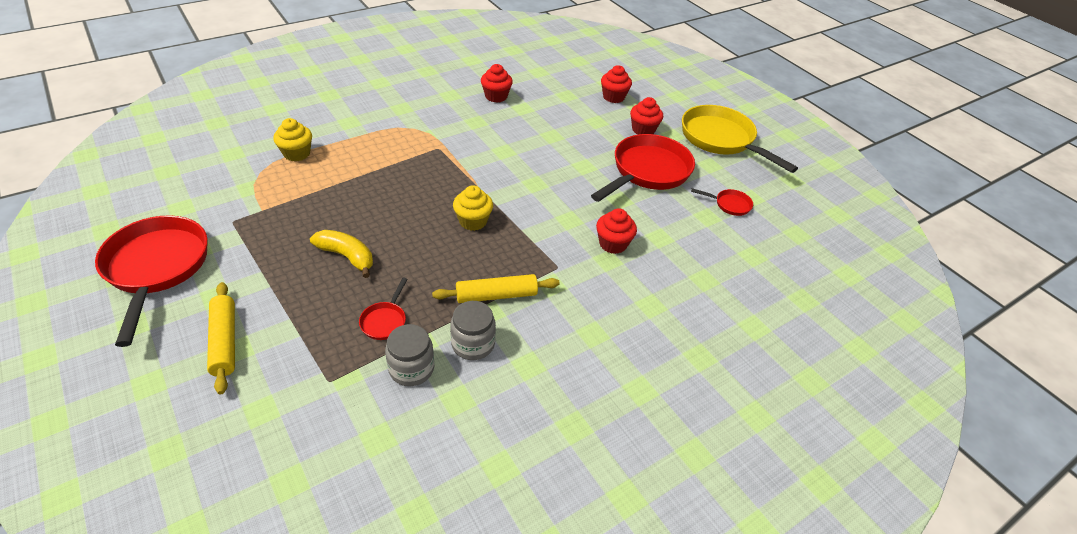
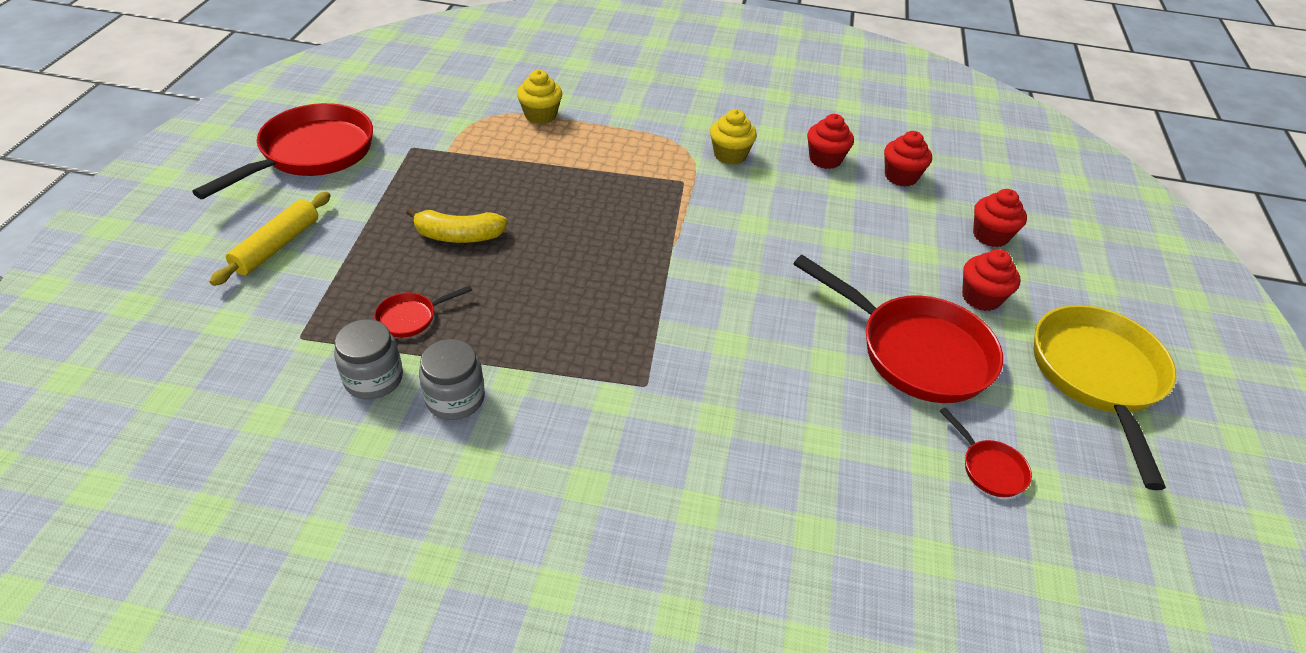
camera: 45 degrees right, 0 degrees up
yellow banana [310,230,373,278] -> yellow banana turned 105 degrees clockwise [407,208,508,243]
yellow rolling pin [432,274,560,303] -> none
yellow cupcake [453,185,493,231] -> yellow cupcake moved to [710,109,757,165]
red pan [591,134,695,202] -> red pan turned 45 degrees clockwise [793,255,1003,403]
red cupcake [596,208,637,254] -> red cupcake moved to [884,131,932,186]

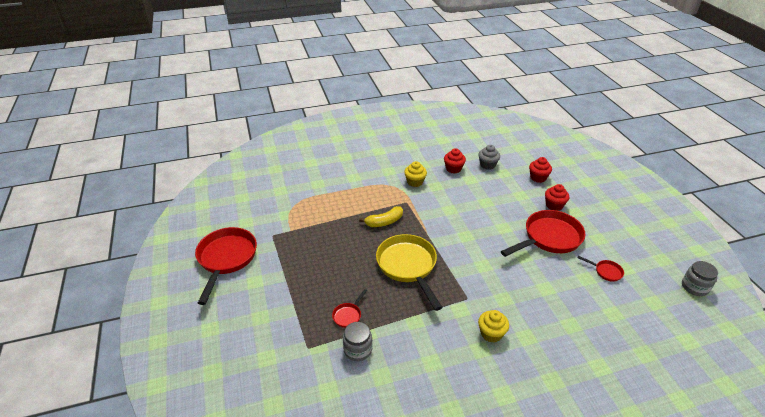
camera: 25 degrees left, 5 degrees down
yellow rolling pin [210,192,331,286] -> none
yellow banana [407,208,508,243] -> yellow banana moved to [359,206,403,227]
grey jar [419,339,485,420] -> grey jar moved to [682,261,718,296]
yellow cupcake [517,70,562,124] -> yellow cupcake moved to [478,310,509,343]
red pan [793,255,1003,403] -> red pan turned 45 degrees counterclockwise [501,210,585,257]
red cupcake [884,131,932,186] -> grey cupcake [478,145,500,170]
yellow pan [1034,305,1176,490] -> yellow pan moved to [376,234,443,311]

